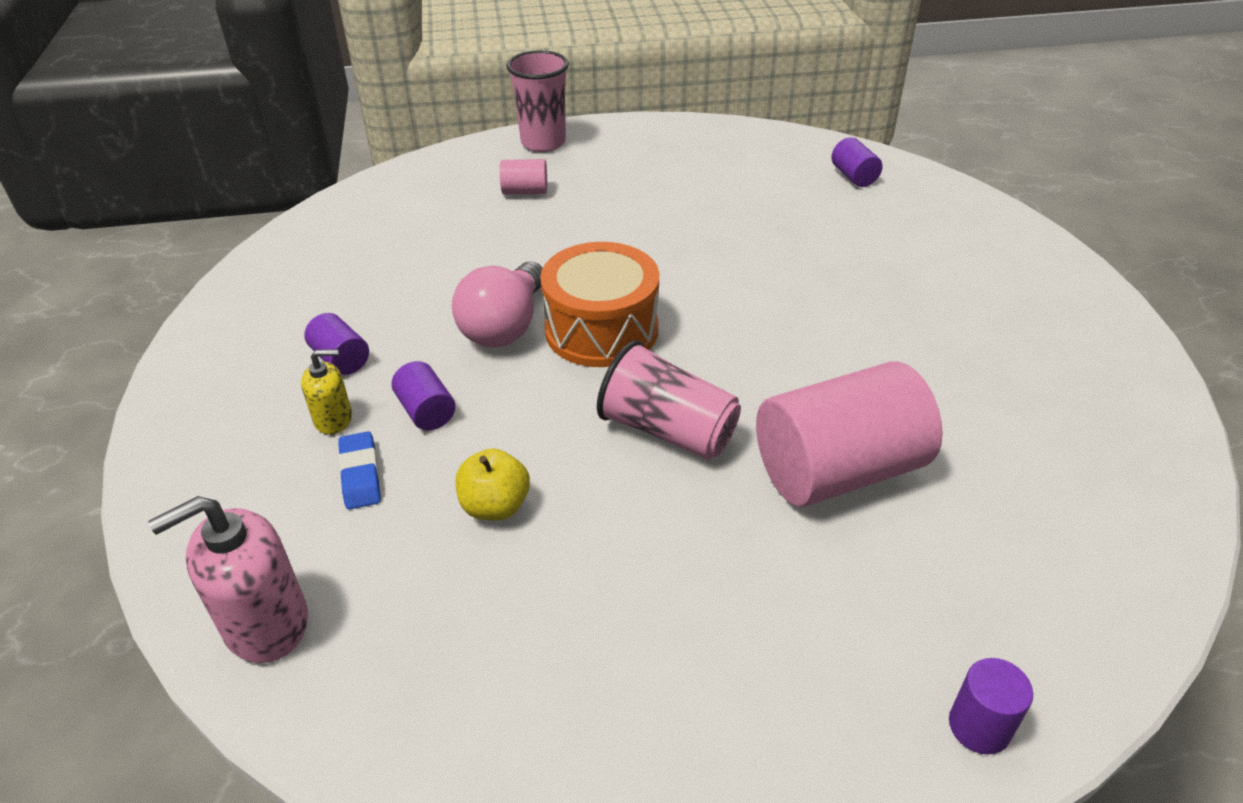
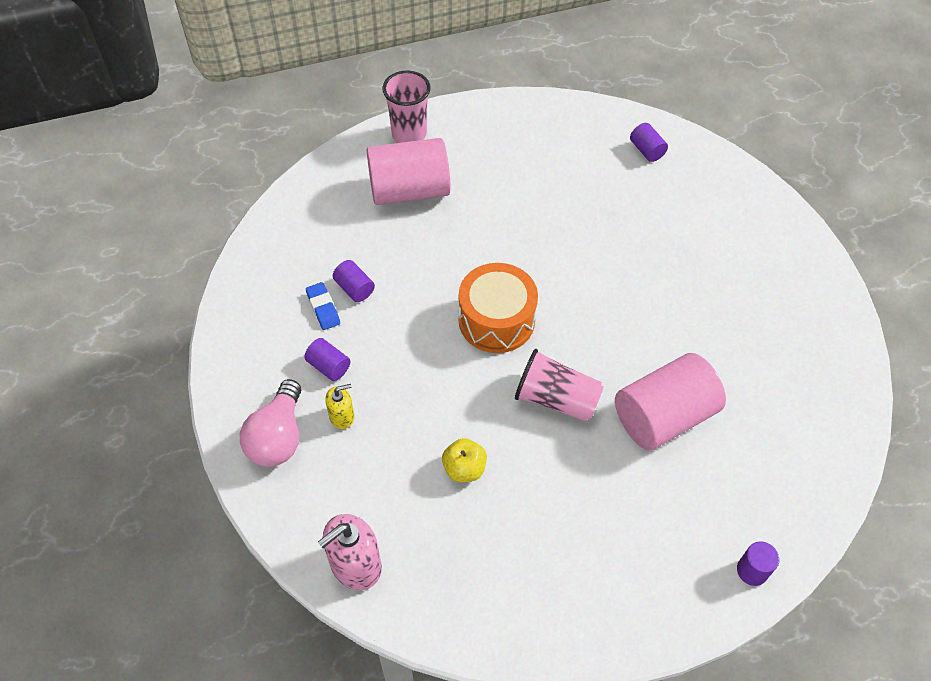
camera: 10 degrees left, 15 degrees up
blue eraser [338,432,381,510] -> blue eraser moved to [306,282,340,330]
purple cylinder [391,361,455,430] -> purple cylinder moved to [333,260,375,302]
pink light bulb [452,262,543,347] -> pink light bulb moved to [240,379,301,467]
pink cylinder [500,159,547,194] -> pink cylinder [367,138,450,205], size x2.26

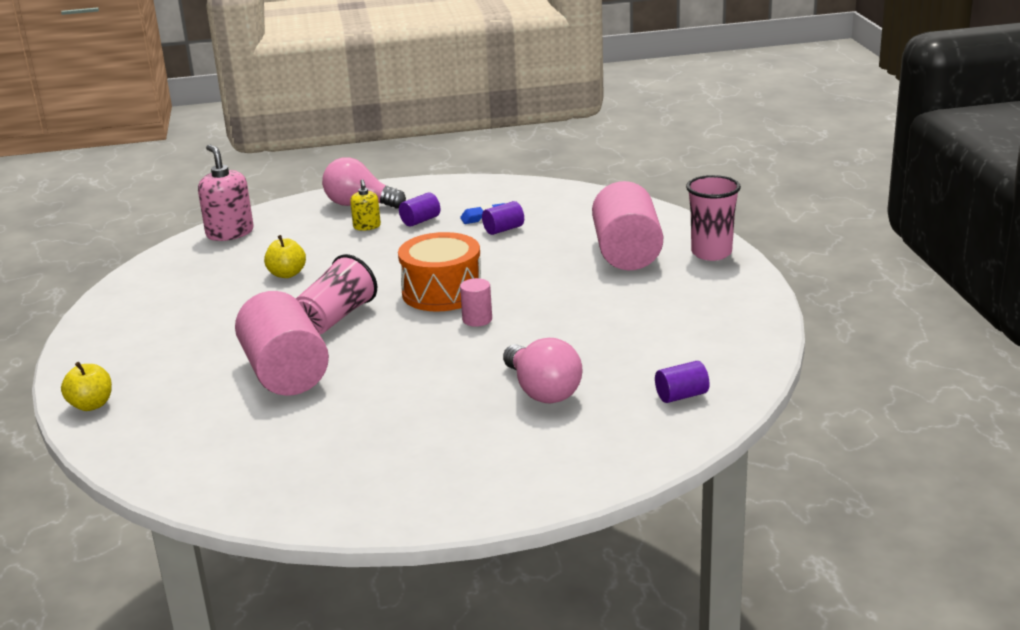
camera: 100 degrees right, 30 degrees down
purple cylinder [737,542,779,586] -> yellow apple [61,362,112,411]
none -> pink cylinder [460,278,492,327]
none -> pink light bulb [503,338,583,403]

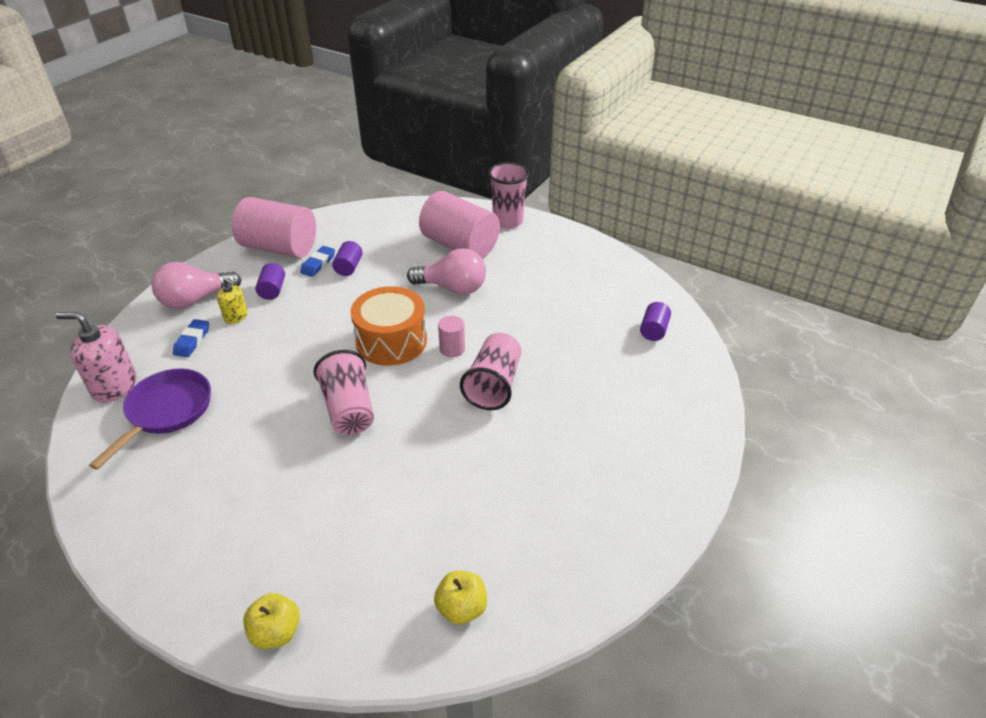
camera: 50 degrees left, 15 degrees up
pink cylinder [235,291,329,396] -> pink cylinder moved to [232,197,316,258]
yellow apple [264,235,306,278] -> yellow apple moved to [434,571,487,625]
pink light bulb [503,338,583,403] -> pink light bulb moved to [407,248,486,295]
none -> purple pan [89,368,211,470]
none -> blue eraser [173,319,209,357]
none -> pink cup [460,333,521,410]

